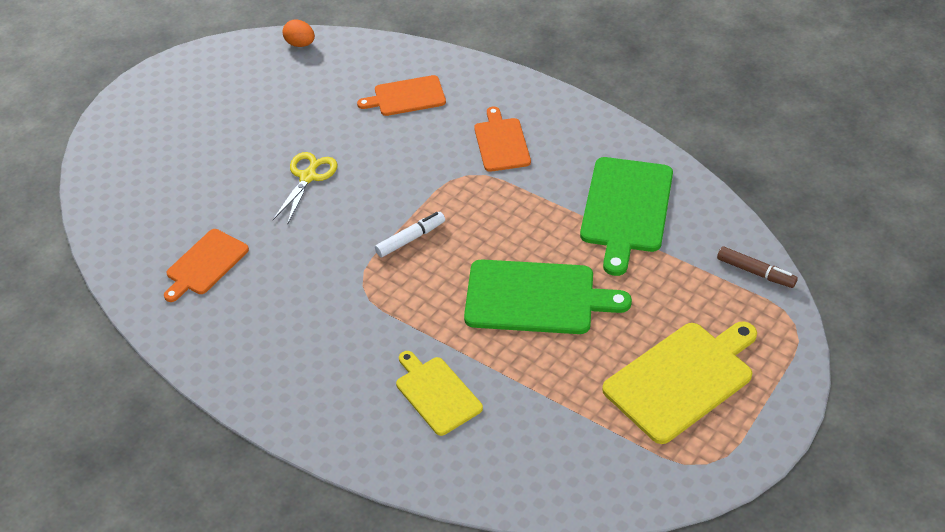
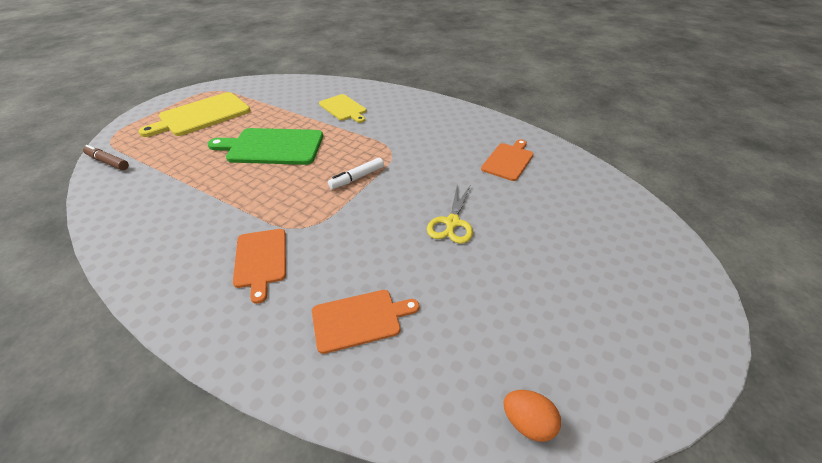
camera: 175 degrees right, 5 degrees down
green cutting board [580,157,673,276] -> none

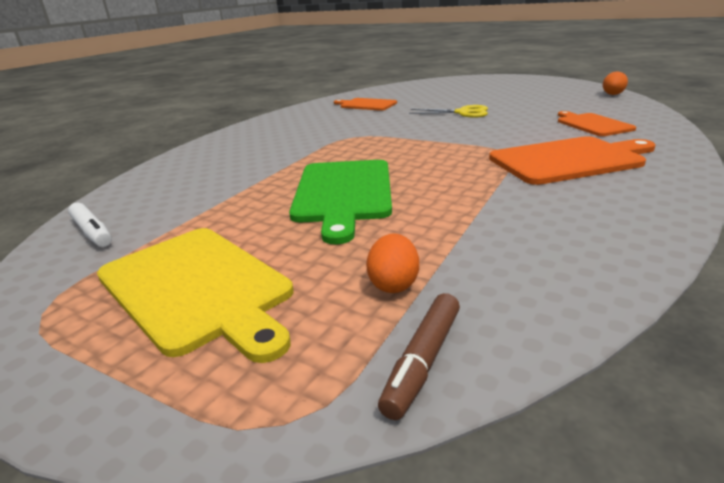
camera: 90 degrees left, 15 degrees down
orange cutting board [233,229,286,304] -> orange cutting board [489,136,655,185], size x1.63
yellow cutting board [319,94,367,123] -> none
white marker [328,158,384,189] -> white marker moved to [68,203,112,247]
none -> orange egg [366,233,419,293]

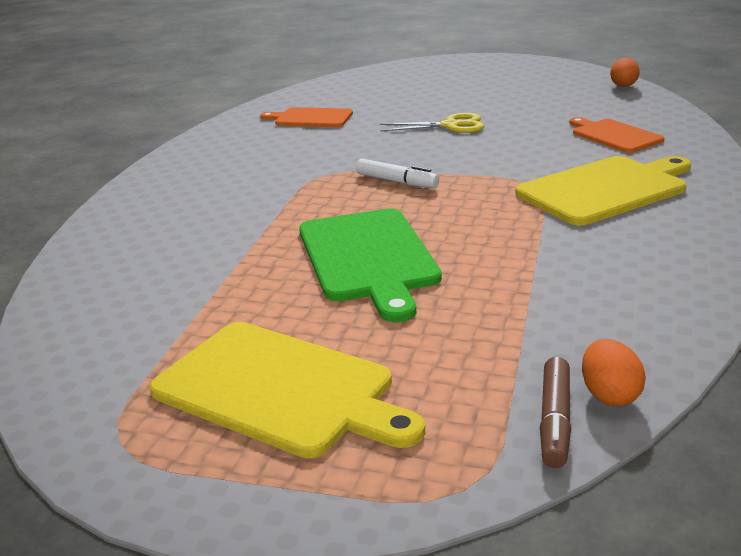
camera: 15 degrees left, 0 degrees up
white marker [68,203,112,247] -> white marker moved to [356,159,439,188]
orange egg [366,233,419,293] -> orange egg moved to [582,339,646,406]
orange cutting board [489,136,655,185] -> yellow cutting board [515,156,691,225]

